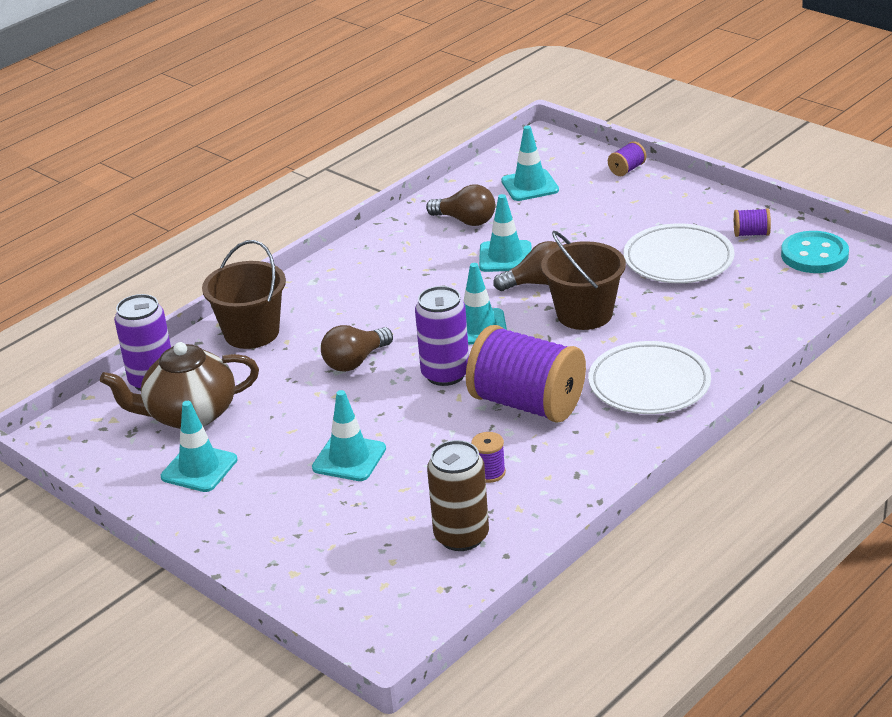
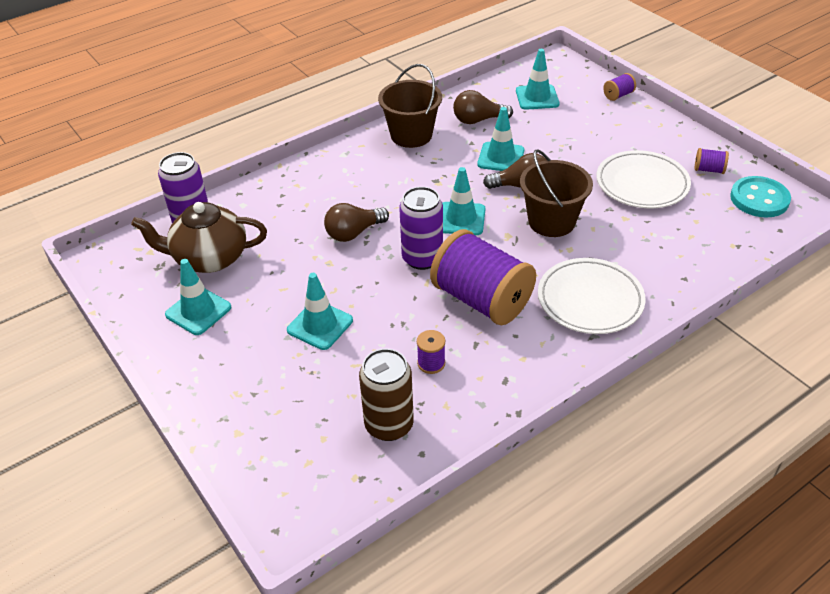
camera: 10 degrees right, 10 degrees up
brown bucket [202,240,286,349] -> brown bucket moved to [378,64,442,148]
brown light bulb [426,185,495,226] -> brown light bulb turned 135 degrees clockwise [453,90,513,124]

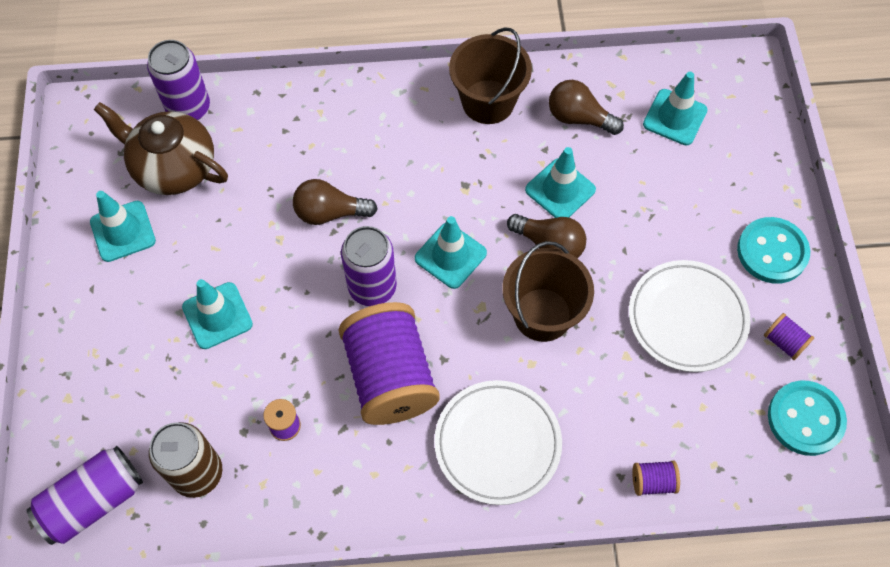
camera: 30 degrees right, 20 degrees up
purple spool [603,73,636,101] -> purple spool moved to [632,461,680,496]
none -> purple can [27,446,143,545]
none -> turquoise button [737,217,810,284]

